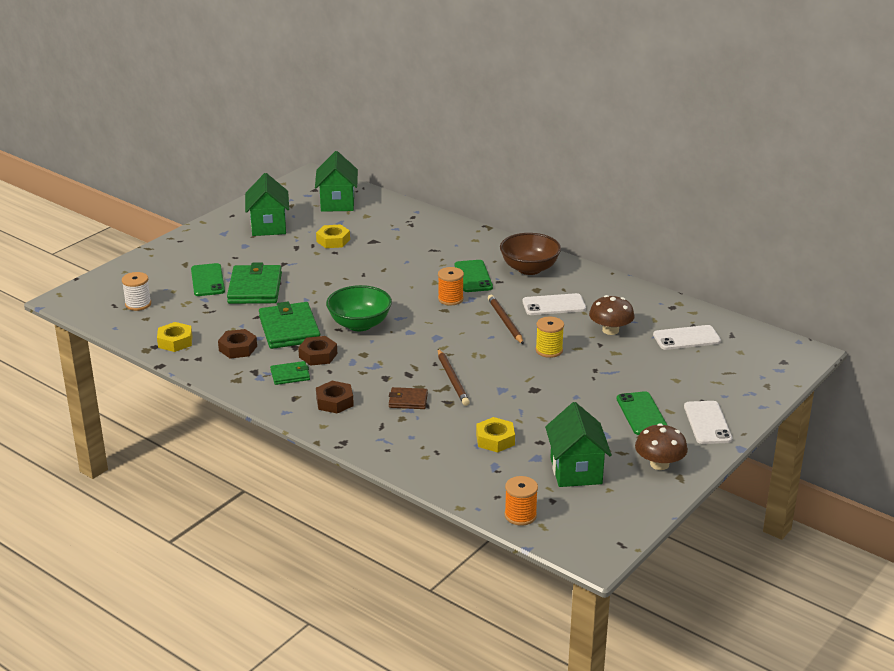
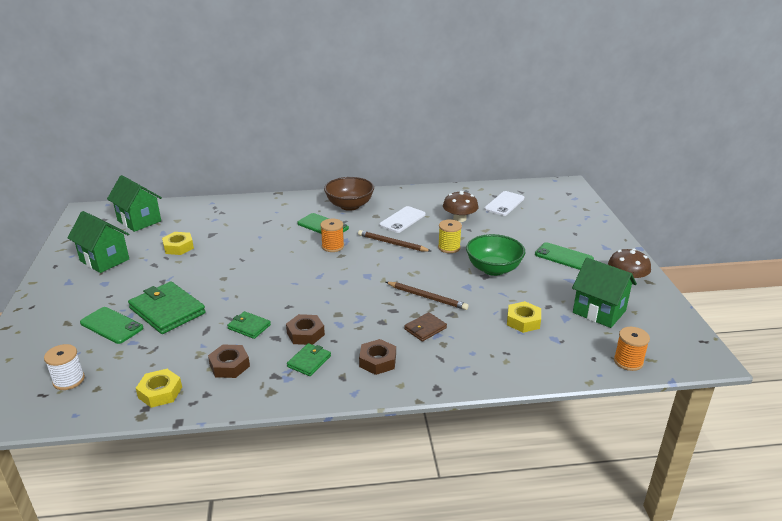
camera: 45 degrees left, 0 degrees up
green wallet [259,301,320,349] -> green wallet [227,311,271,339], size x0.52
green bowl [326,285,392,331] -> green bowl moved to [466,234,525,276]
white phone [684,401,732,444] -> none

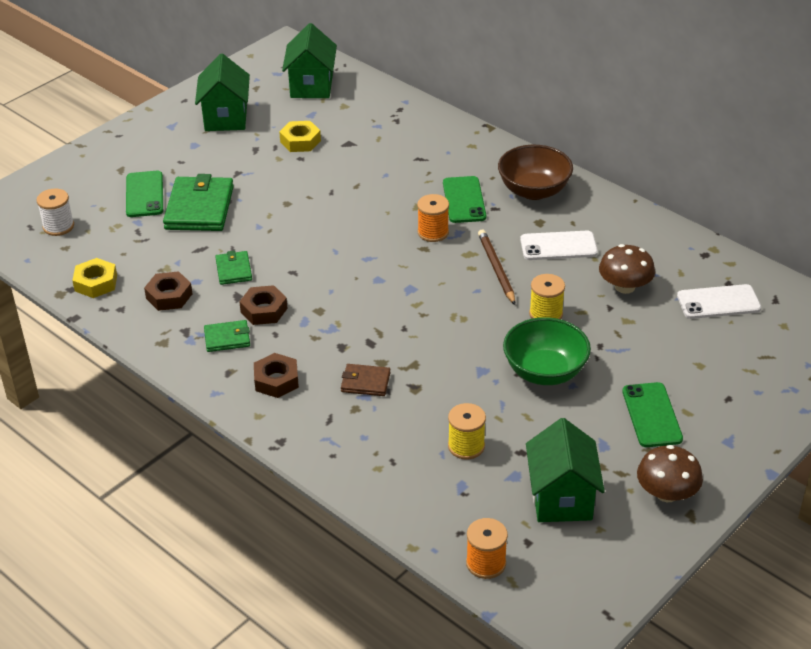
camera: 50 degrees right, 10 degrees up
brown pencil [386,282,468,310] -> none
yellow nut [507,301,541,333] -> yellow spool [448,403,486,460]

